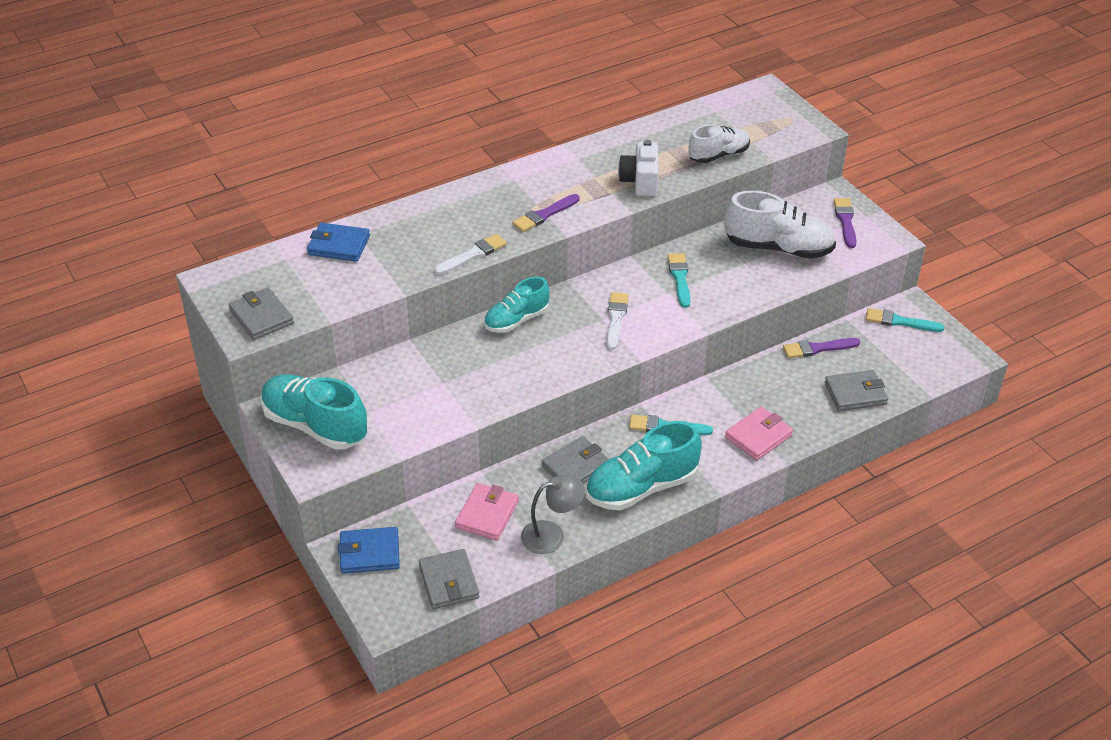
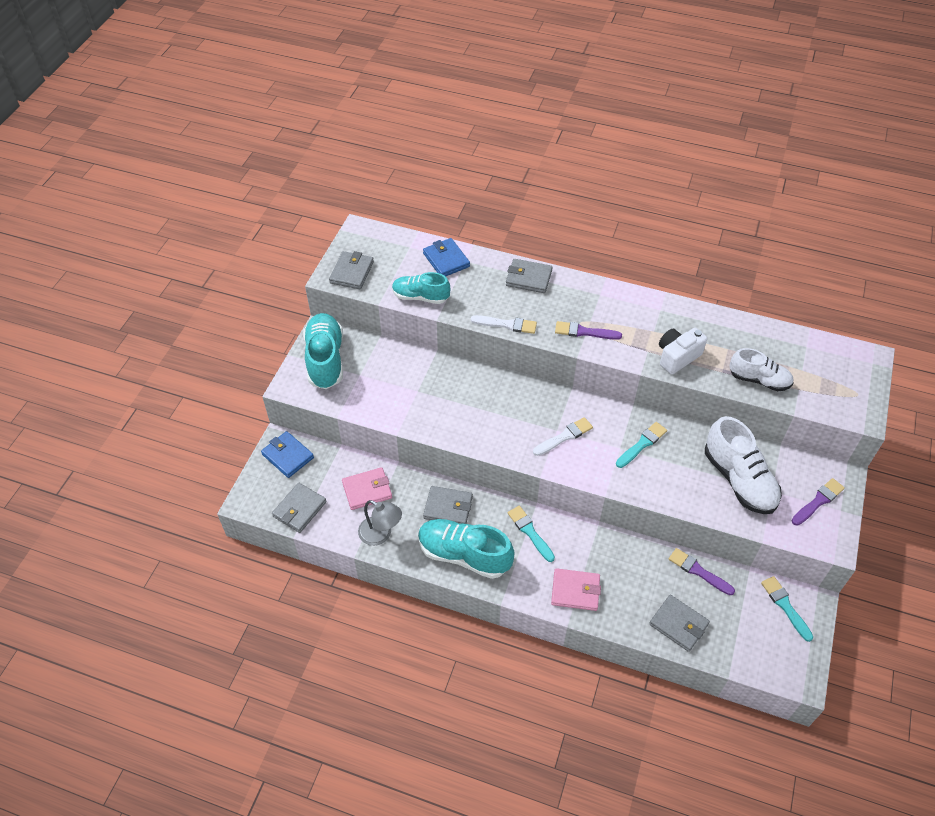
camera: 50 degrees right, 10 degrees up
turquoise shoe [484,277,549,333] -> turquoise shoe moved to [392,272,450,304]
none -> grey wallet [506,259,553,293]

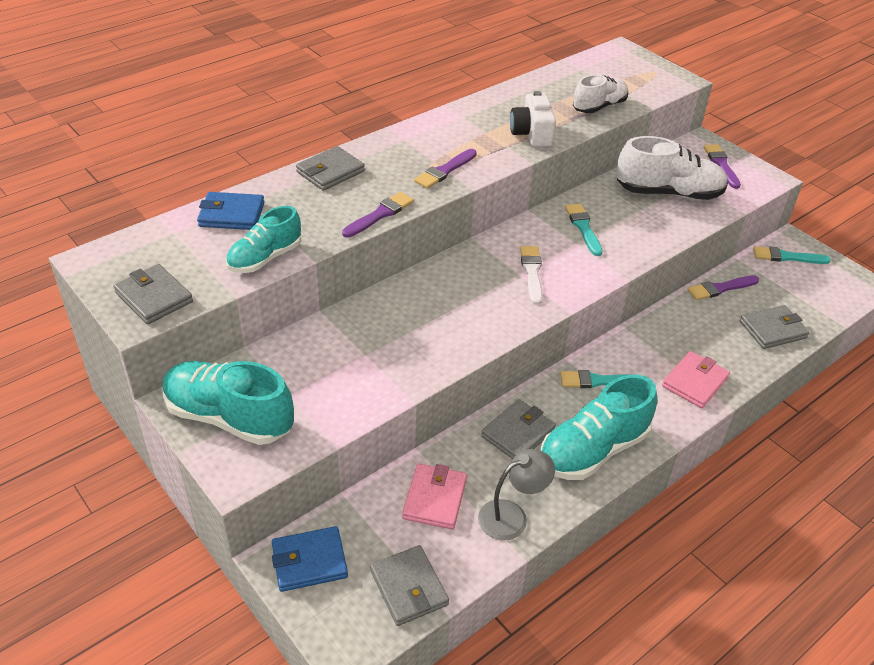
camera: 60 degrees left, 10 degrees down
white brush [471,315,537,334] -> purple brush [342,192,414,238]

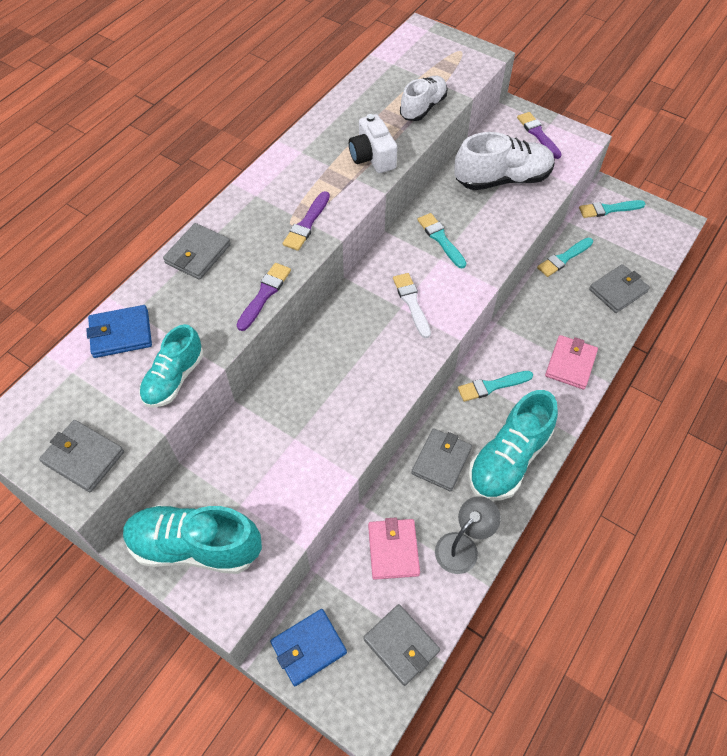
camera: 15 degrees left, 15 degrees up
purple brush [688,275,759,300] -> turquoise brush [537,238,593,277]

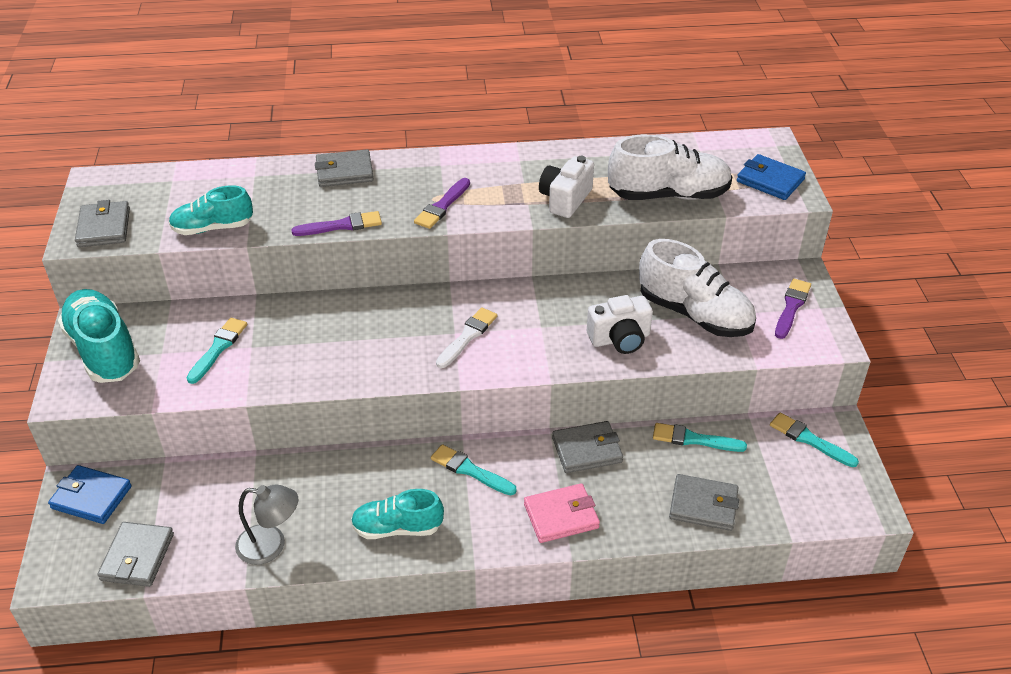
camera: 50 degrees right, 15 degrees down
blue wallet [86,305,152,358] -> blue wallet moved to [737,154,806,200]
purple brush [283,191,330,251] -> purple brush turned 45 degrees counterclockwise [414,178,470,229]
pink wallet [368,517,420,580] -> none
white shoe [400,76,448,121] -> white shoe [608,134,733,200], size x1.56
grey wallet [411,428,472,492] -> grey wallet moved to [552,421,623,473]
turquoise brush [418,213,466,269] -> turquoise brush moved to [187,317,247,384]
turquoise shoe [468,390,558,500] -> turquoise shoe [351,489,444,539], size x0.64
none -> white camera [587,295,653,354]

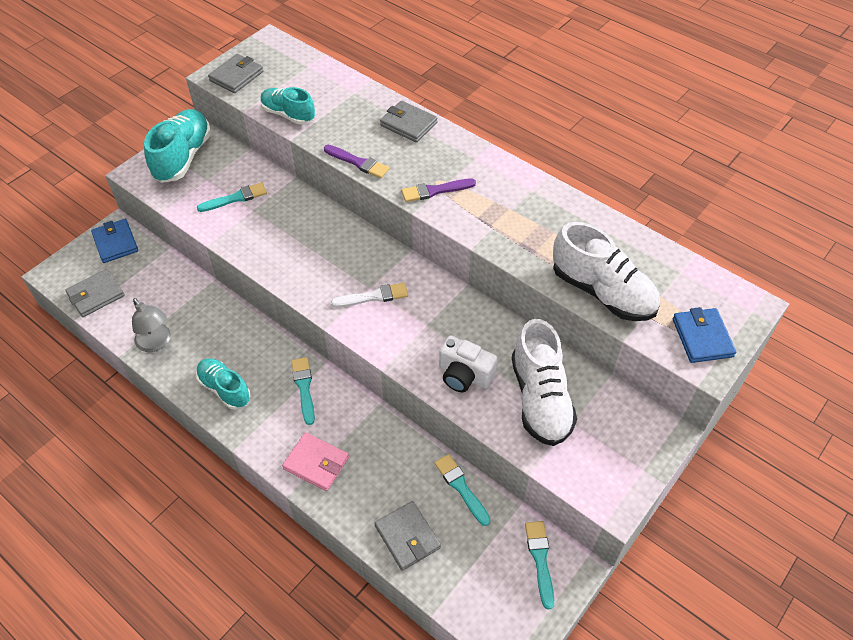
camera: 45 degrees right, 10 degrees up
white camera [539,156,594,218] -> none
grey wallet [552,421,623,473] -> none
purple brush [775,278,811,339] -> none

